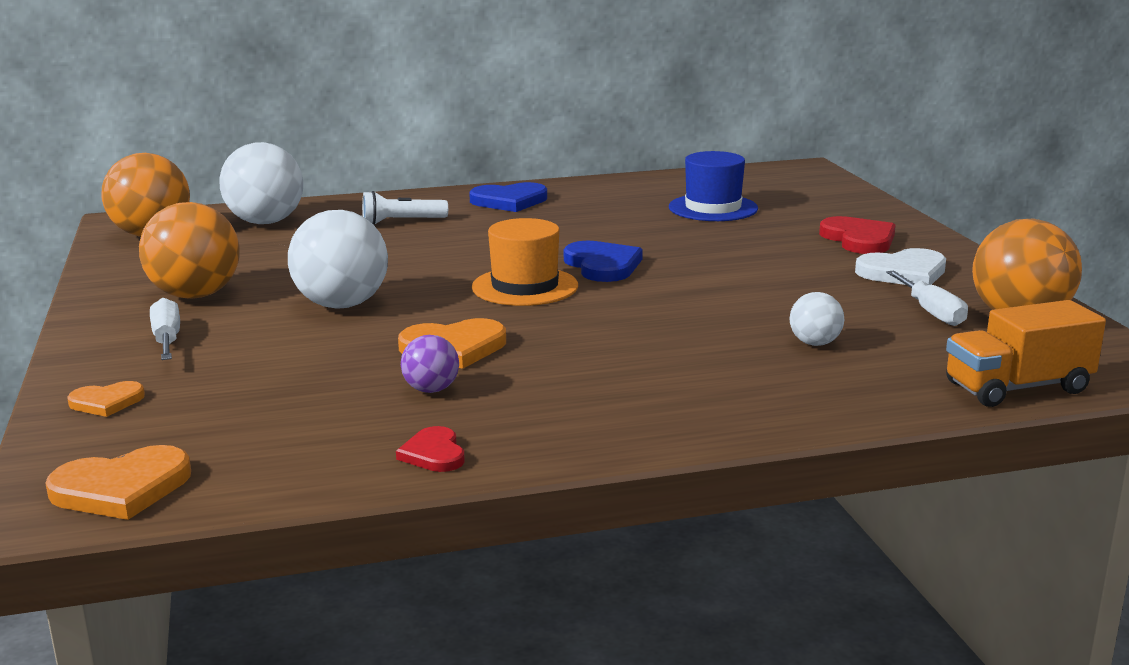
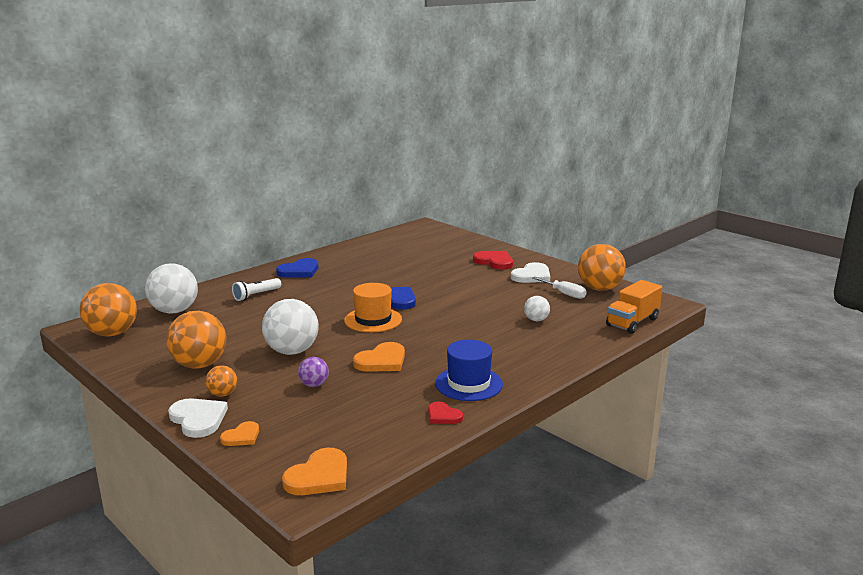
camera: 30 degrees left, 0 degrees up
white screwdriver [150,298,180,360] -> orange ball [205,365,237,397]
purple ball [401,335,459,393] -> purple ball moved to [298,357,329,387]
blue hat [669,151,758,221] -> blue hat moved to [435,340,503,401]
none -> white heart [168,398,228,438]

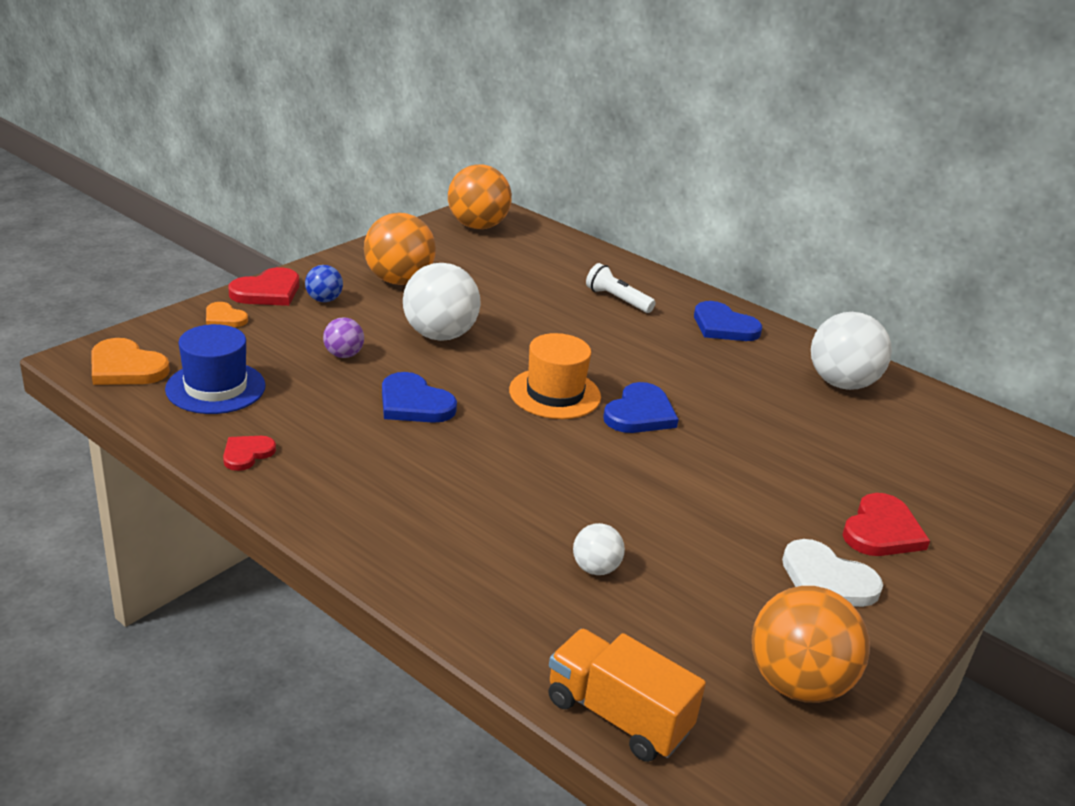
camera: 80 degrees right, 10 degrees up
white ball [145,263,198,314] -> white ball moved to [811,312,892,390]
white heart [168,398,228,438] -> red heart [228,267,299,306]
orange ball [205,365,237,397] -> blue ball [305,265,343,302]
orange heart [353,342,405,372] -> blue heart [382,372,457,423]
blue hat [435,340,503,401] -> blue hat moved to [165,324,266,414]
white screwdriver [532,277,587,299] -> none

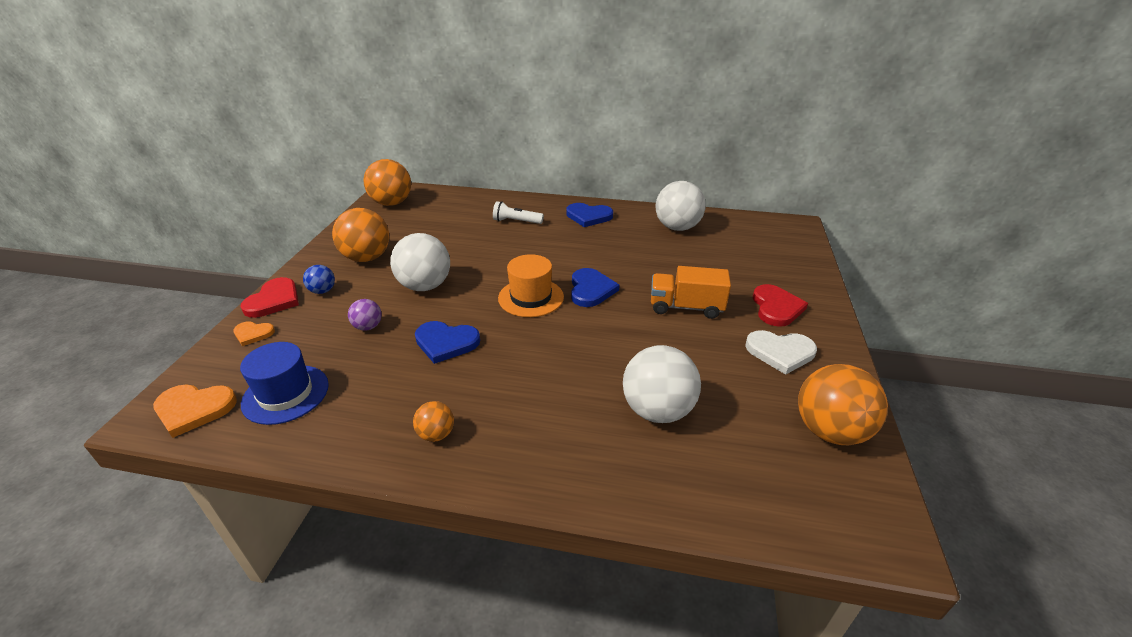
camera: 25 degrees left, 5 degrees up
red heart [223,436,276,471] -> none
orange truck [548,629,706,762] -> orange truck moved to [651,266,731,319]
white ball [573,523,625,575] -> white ball [623,345,701,423], size x1.99
none -> orange ball [413,401,454,442]

